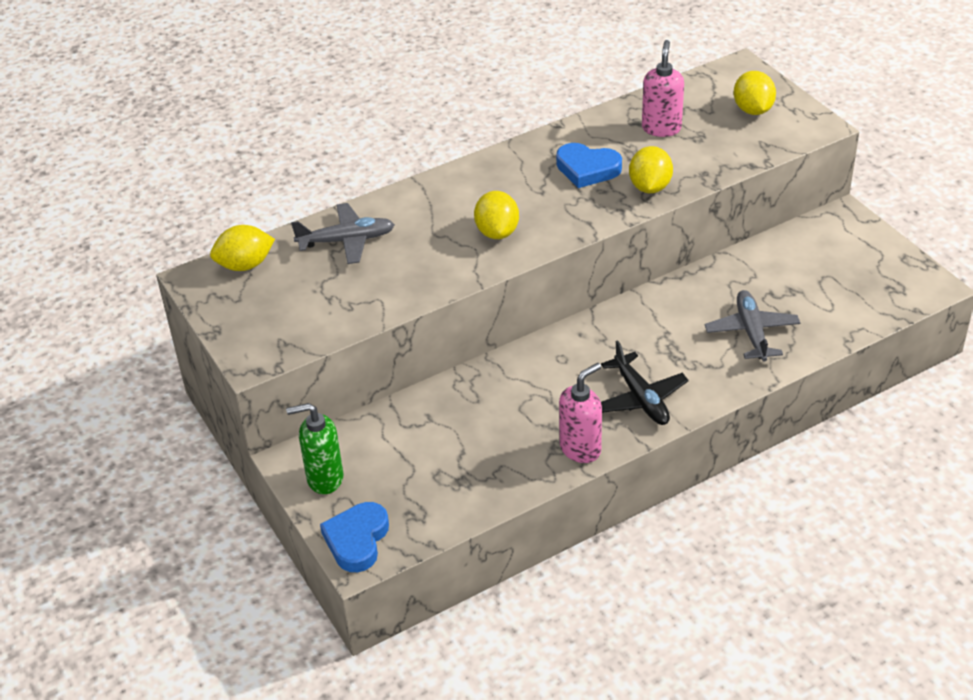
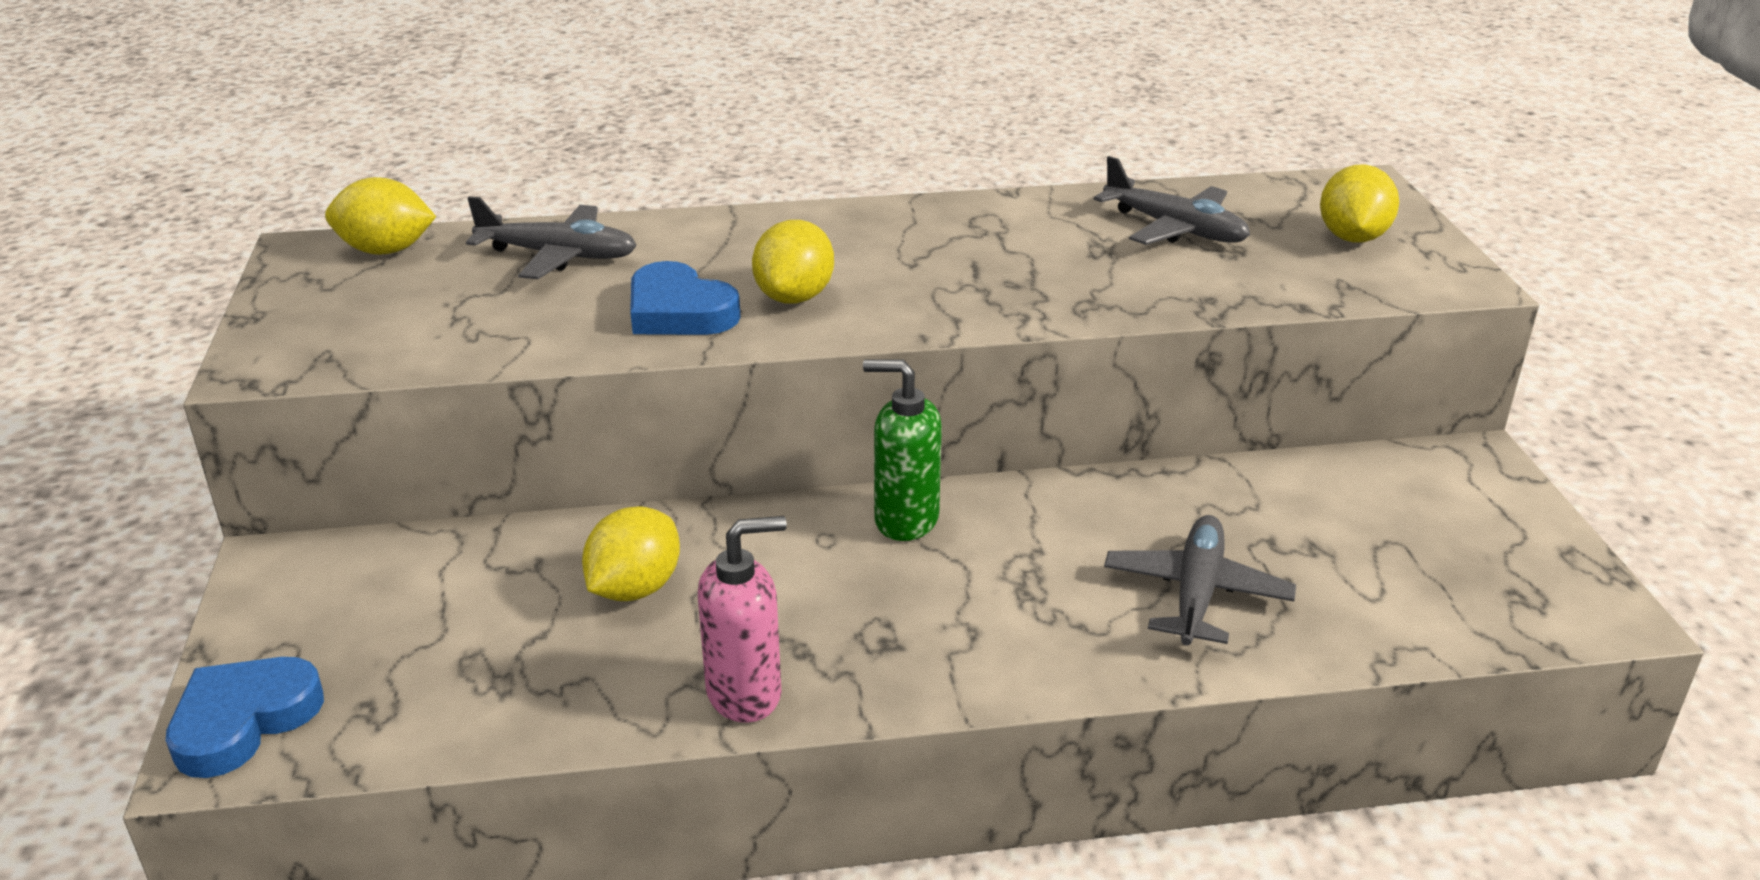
camera: 20 degrees right, 10 degrees down
green soap dispenser [286,403,344,494] -> green soap dispenser moved to [863,359,942,541]
blue heart [556,143,622,188] -> blue heart moved to [630,261,741,335]
black plane [601,340,689,425] -> none
yellow lemon [629,146,673,193] -> yellow lemon moved to [582,506,680,601]
pink soap dispenser [642,40,684,137] -> grey plane [1094,156,1250,245]

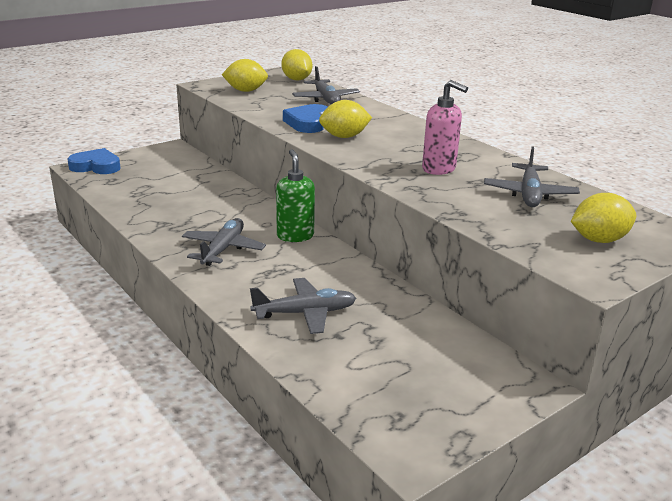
camera: 60 degrees right, 5 degrees down
yellow lemon [582,506,680,601] -> yellow lemon moved to [222,59,268,92]
pink soap dispenser [698,516,787,723] -> pink soap dispenser moved to [422,80,468,175]
none -> grey plane [182,218,266,266]

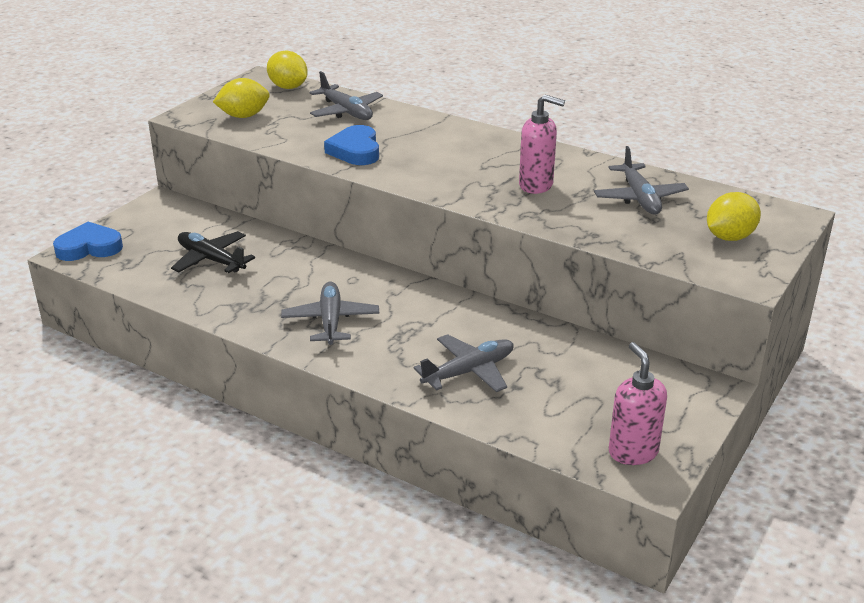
camera: 20 degrees left, 5 degrees up
green soap dispenser [276,149,315,242] -> none
yellow lemon [319,100,372,138] -> none
none -> black plane [171,231,255,273]
none -> pink soap dispenser [609,342,667,465]

